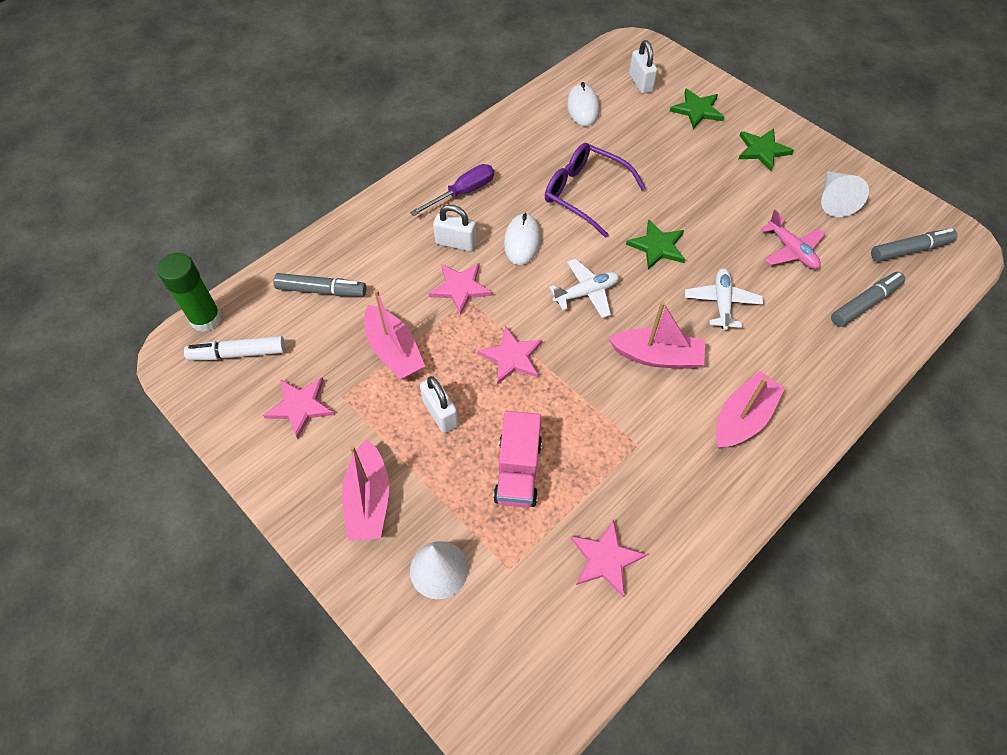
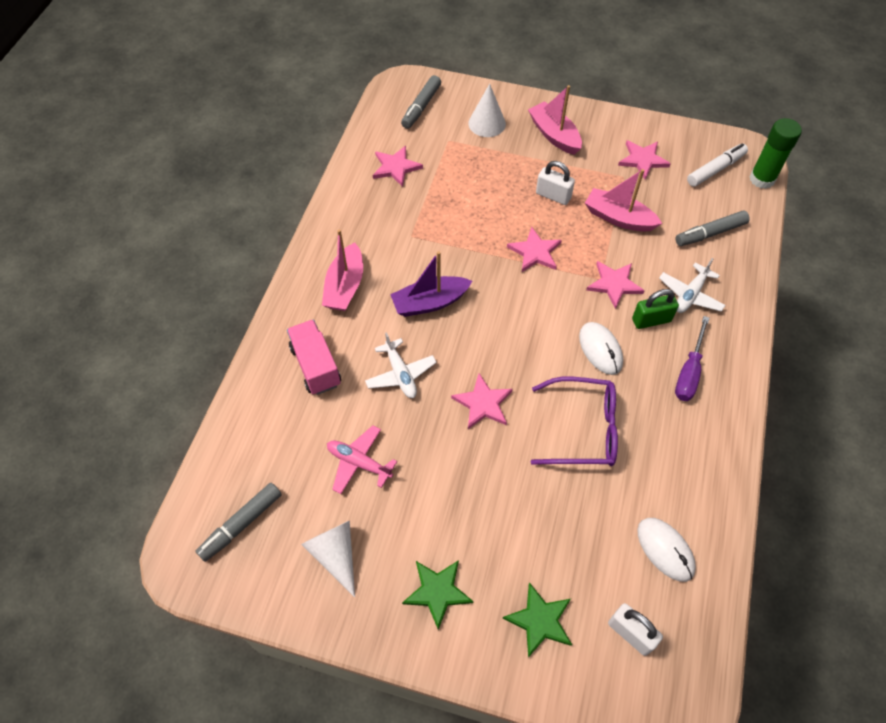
camera: 150 degrees right, 0 degrees up
white padlock [433,205,476,251] -> green padlock [632,289,679,329]
pink truck [493,411,542,508] -> pink truck moved to [287,320,341,395]
white plane [549,259,619,318] -> white plane moved to [659,258,726,313]
pink boat [608,301,705,369] -> purple boat [390,251,472,317]
green star [626,219,685,269] -> pink star [451,373,513,429]
grey marker [831,272,905,327] -> grey marker moved to [401,75,441,129]

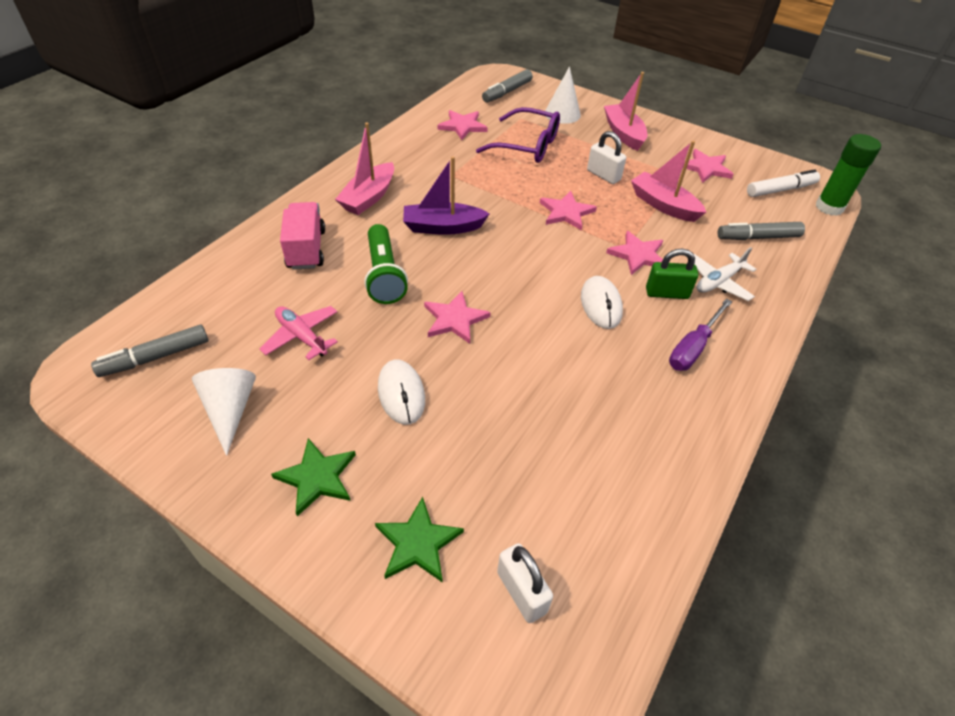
camera: 15 degrees right, 10 degrees down
white plane [365,332,437,398] -> green flashlight [364,224,408,304]
purple glasses [531,377,618,466] -> purple glasses moved to [476,107,560,163]
white mouse [637,518,696,582] -> white mouse moved to [378,359,425,425]

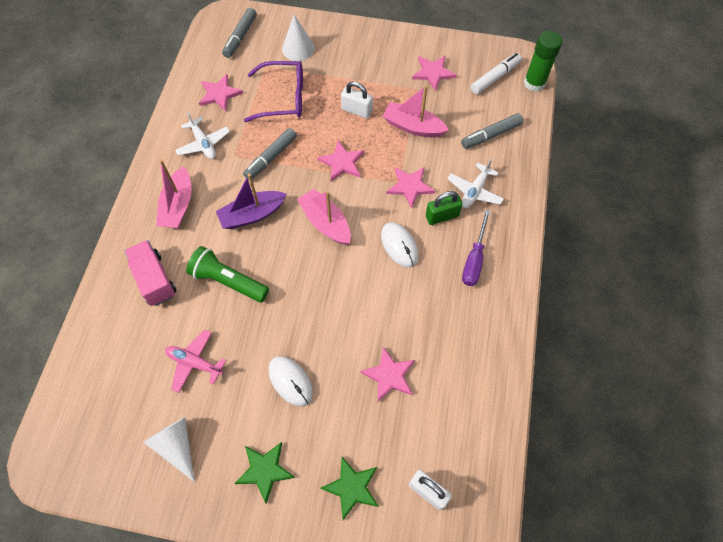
camera: 20 degrees left, 15 degrees up
grey marker [91,325,209,377] -> grey marker moved to [243,128,297,180]
green flashlight [364,224,408,304] -> green flashlight turned 150 degrees clockwise [186,246,269,302]
pink star [424,291,491,344] -> pink star moved to [360,347,415,402]
pink boat [604,72,647,151] -> pink boat moved to [297,189,351,245]
none -> white plane [175,112,230,159]

